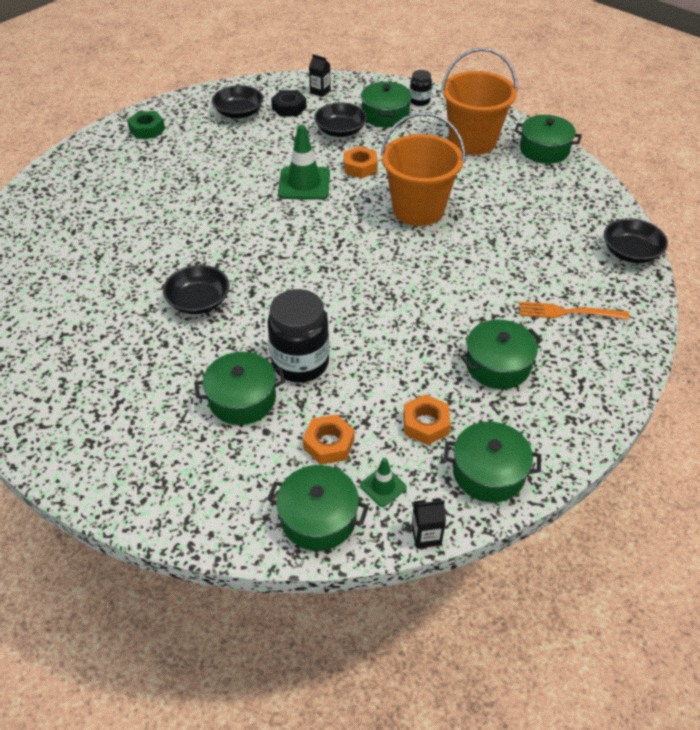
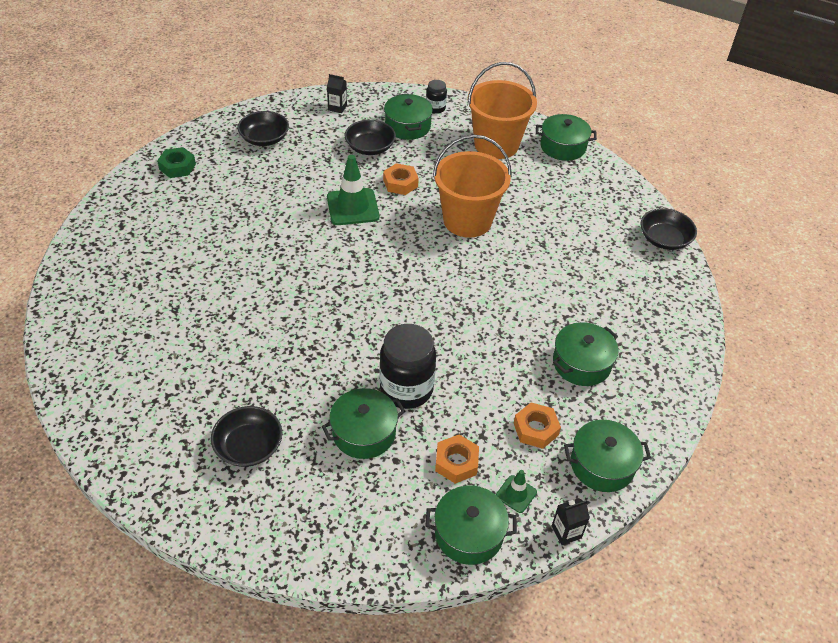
camera: 15 degrees left, 0 degrees up
black bowl [163,265,230,314] -> black bowl moved to [211,406,283,467]
black nut [271,90,307,117] -> none
orange fork [519,302,630,320] -> none

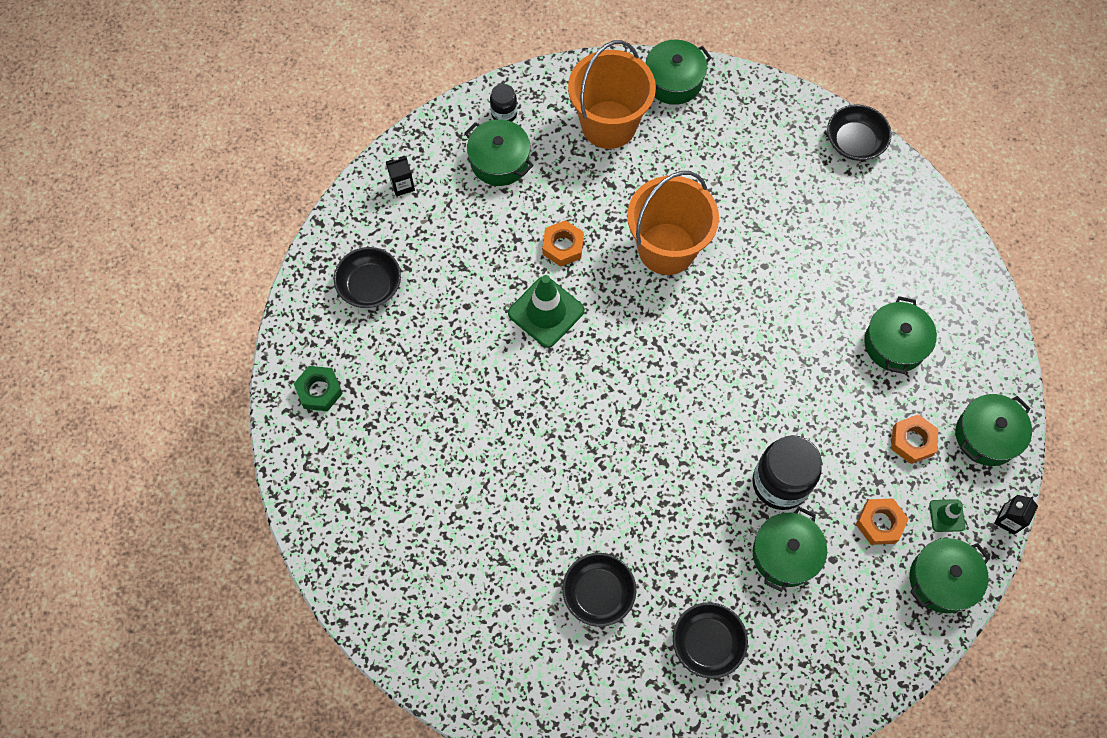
camera: 35 degrees left, 20 degrees up
black bowl [345,120,396,155] -> black bowl moved to [562,553,636,627]

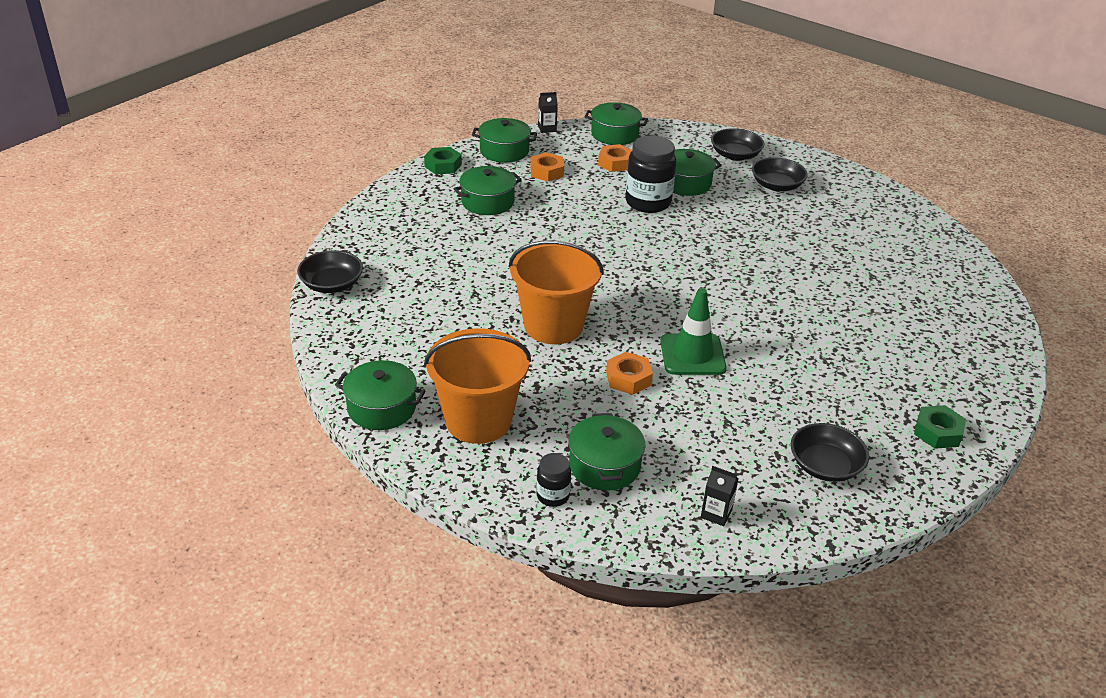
camera: 135 degrees left, 30 degrees down
black bowl [562,553,636,627] -> black bowl moved to [711,128,764,161]
green traffic cone [929,499,965,532] -> none
none -> green nut [424,147,462,175]

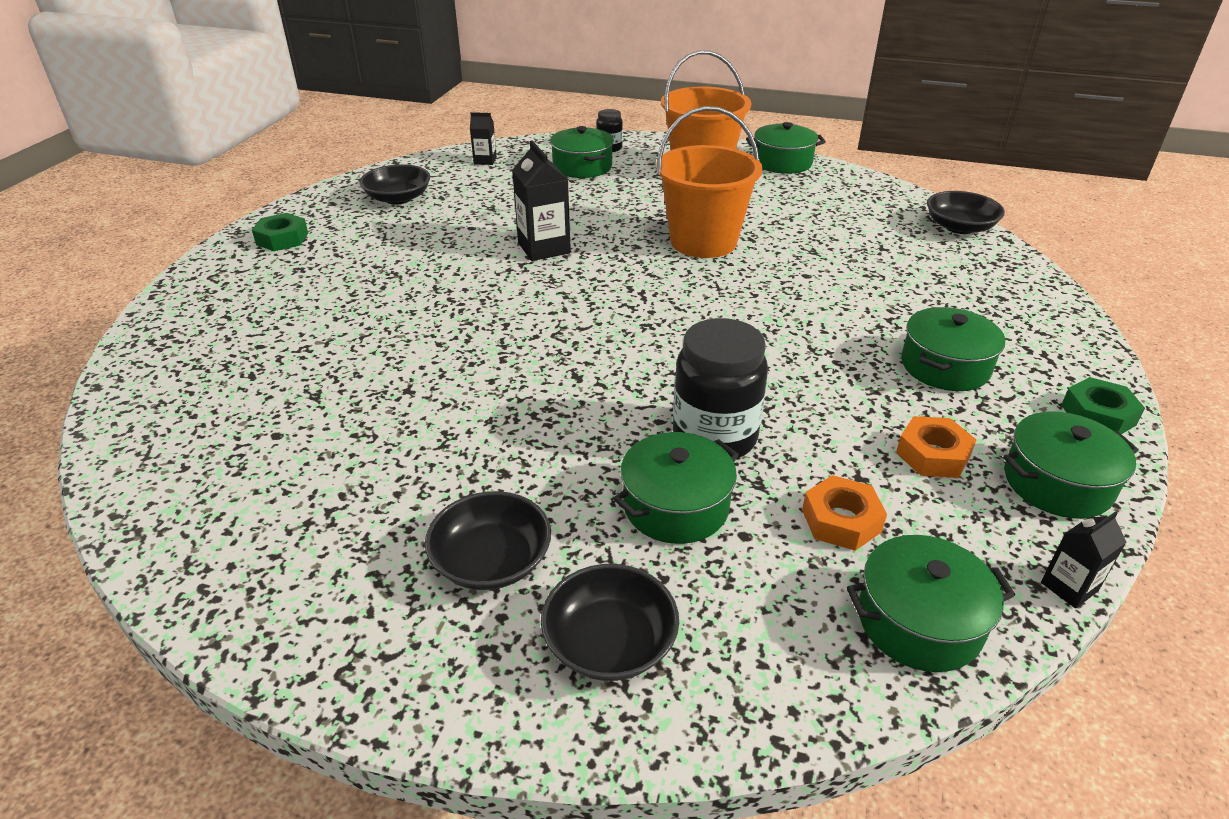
camera: 160 degrees right, 0 degrees up
orange nut [606,352,653,395] -> none
green traffic cone [660,288,727,375] -> black carton [512,140,571,261]

